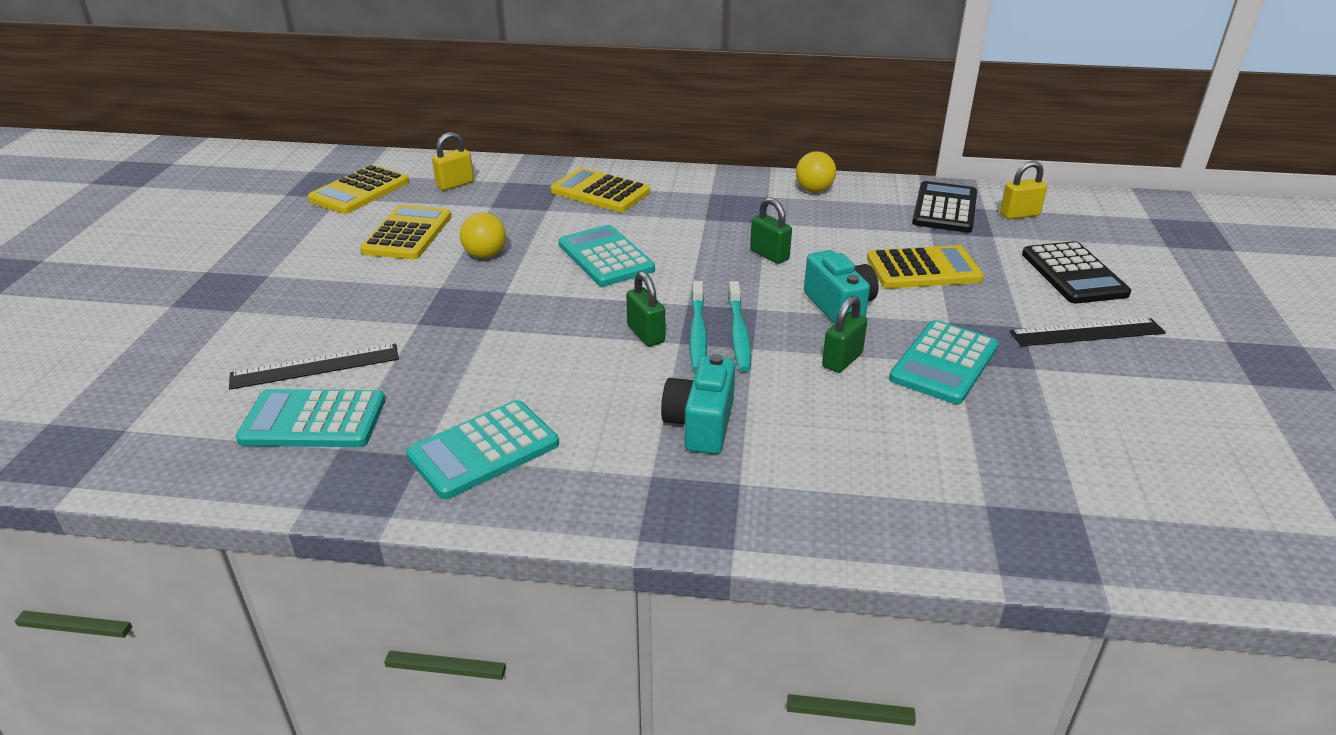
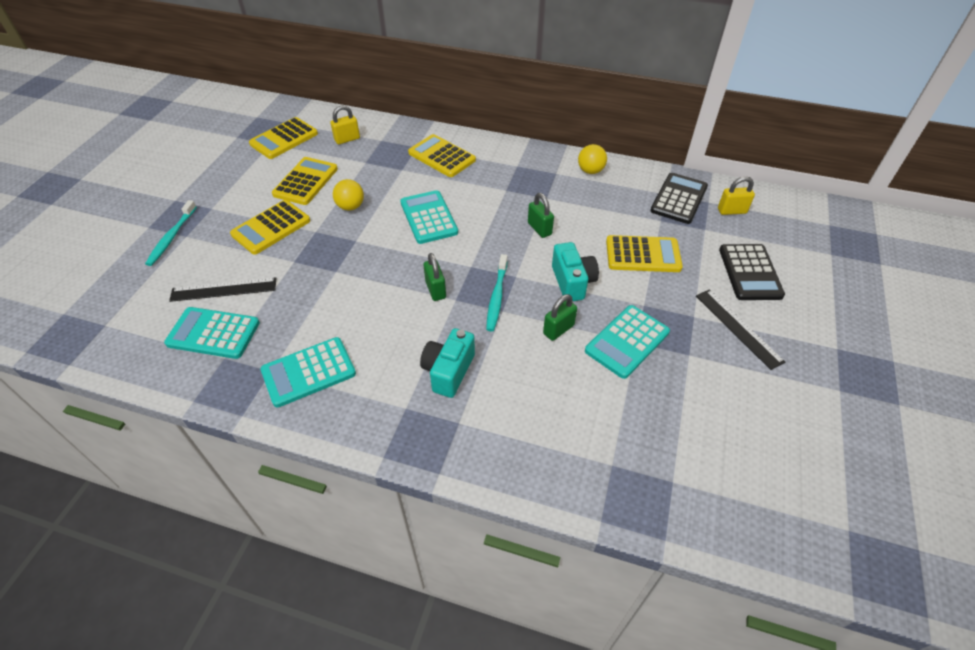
camera: 10 degrees right, 15 degrees up
turquoise toothbrush [689,281,707,371] -> turquoise toothbrush moved to [145,200,197,266]
black ruler [1010,318,1166,346] -> black ruler turned 60 degrees clockwise [696,289,785,370]
none -> yellow calculator [230,200,310,255]

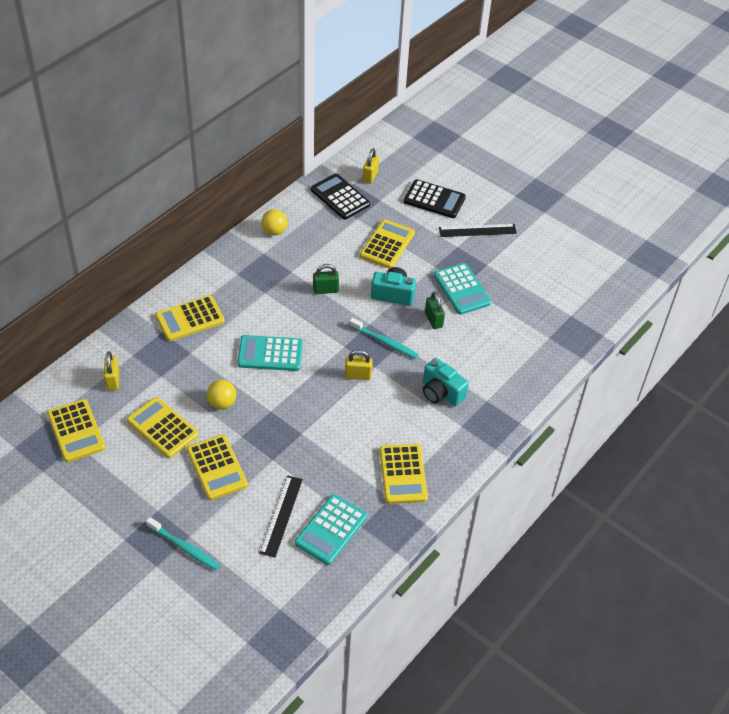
camera: 70 degrees left, 0 degrees up
turquoise calculator [260,337,356,408] -> yellow calculator [379,444,428,504]
green padlock [424,253,446,301] -> yellow padlock [345,350,373,380]

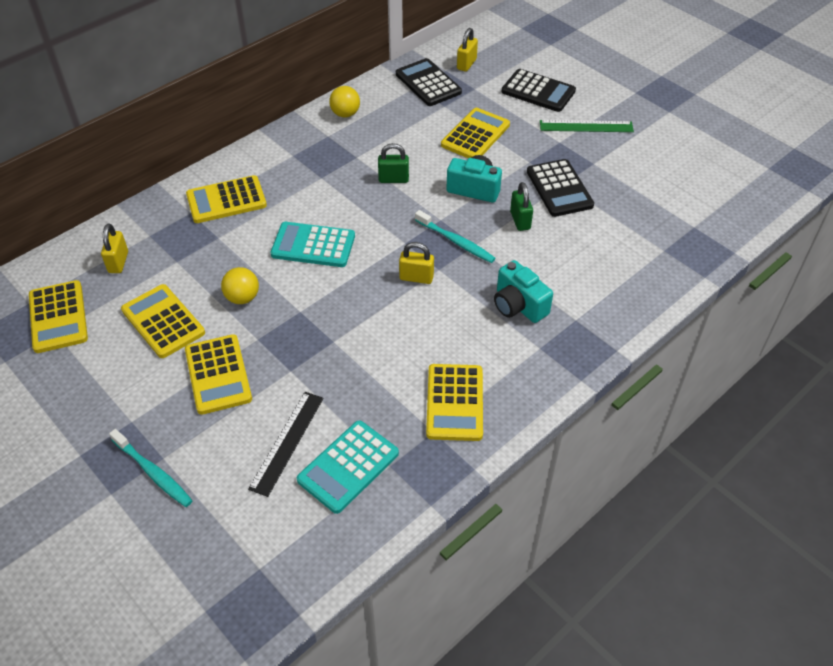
camera: 10 degrees right, 0 degrees up
turquoise calculator [434,263,491,315] -> black calculator [527,159,594,217]
black ruler [439,224,517,237] -> green ruler [540,120,634,132]

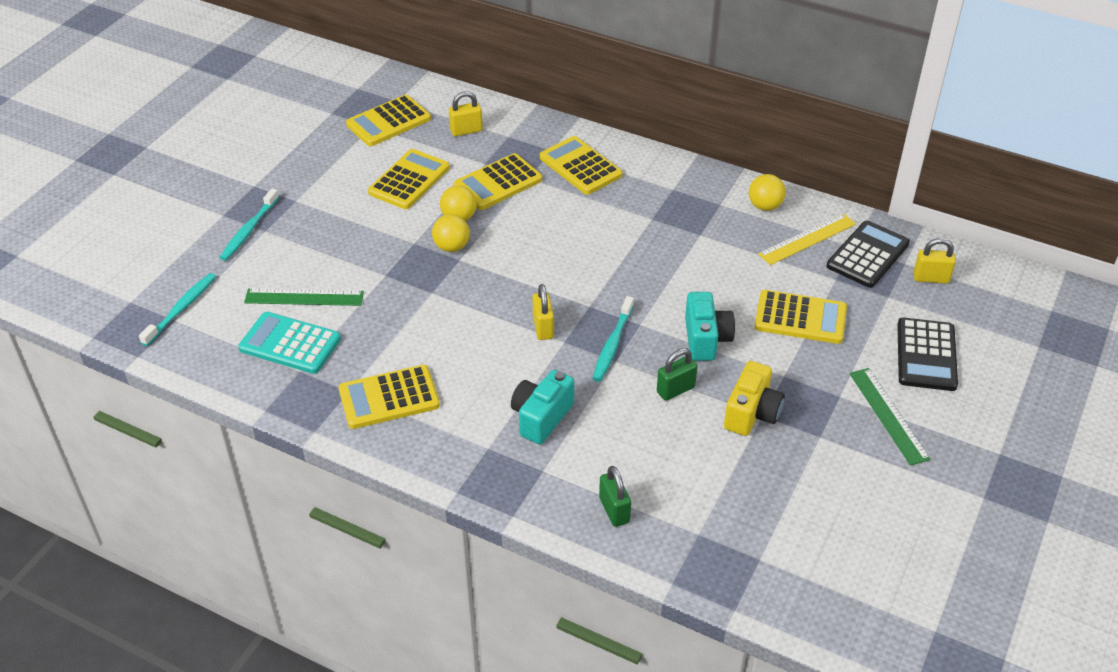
camera: 70 degrees right, 5 degrees down
yellow calculator [185,334,252,415] -> yellow calculator moved to [454,153,542,210]
black ruler [248,392,324,497] -> green ruler [244,288,364,306]
turquoise calculator [271,222,355,267] -> none
green padlock [378,143,409,183] -> green padlock moved to [599,466,631,527]
black calculator [527,159,594,217] -> yellow camera [724,361,785,436]
none -> turquoise toothbrush [139,273,216,346]
none -> yellow ball [432,214,470,252]
none -> yellow ruler [758,213,856,265]

